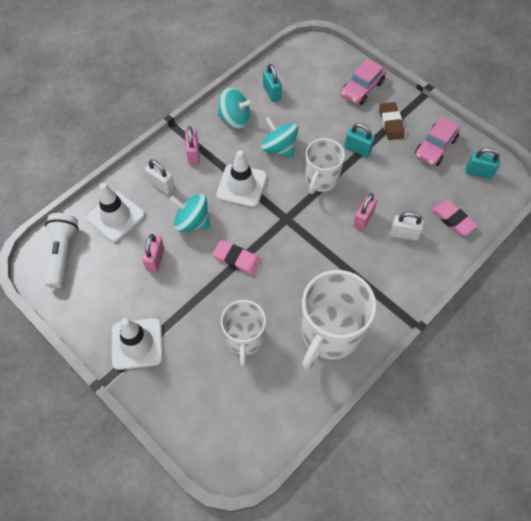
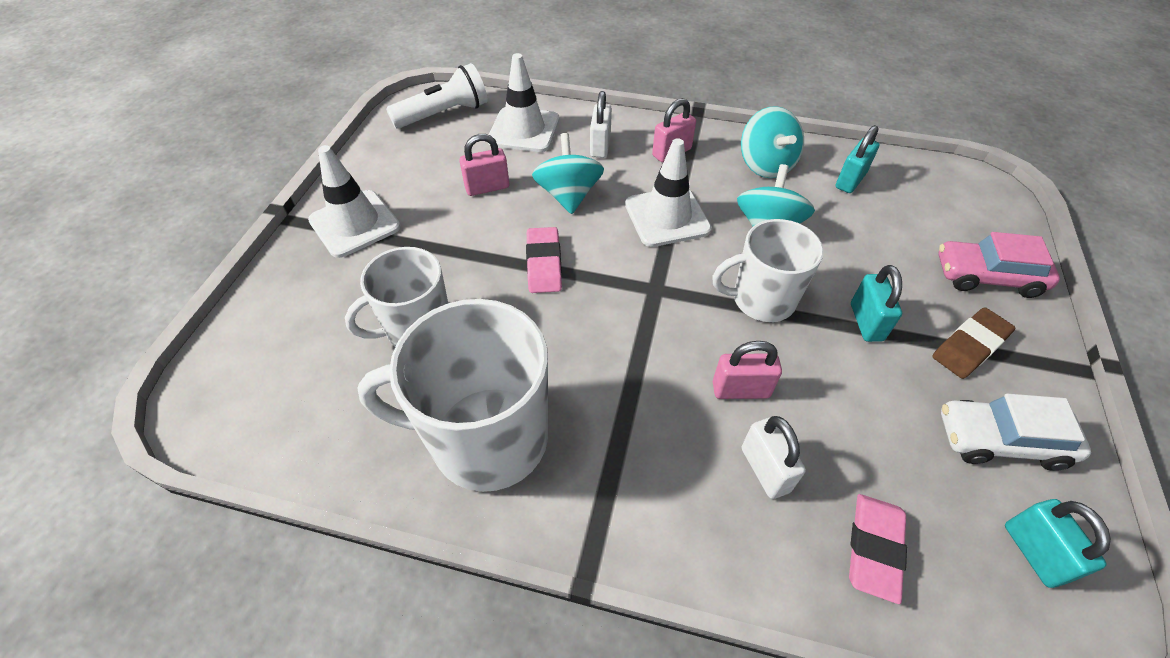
camera: 60 degrees right, 10 degrees down
pink car [415,117,460,166] -> white car [941,394,1091,471]

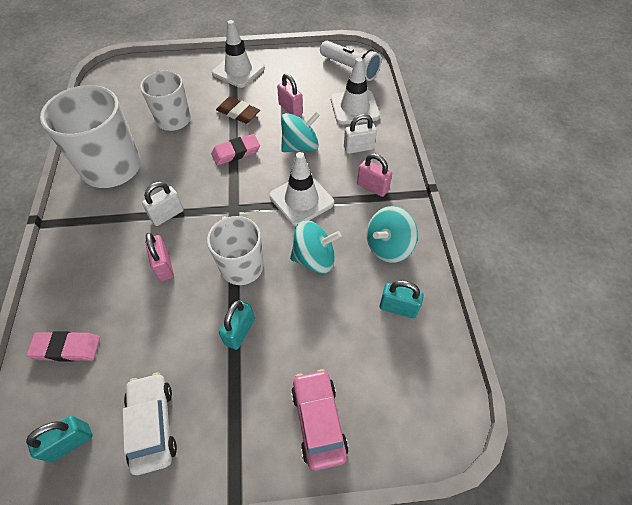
camera: 70 degrees right, 5 degrees up
white padlock [742,416,806,499] -> white padlock moved to [142,182,184,226]
turquoise padlock [851,265,902,342] -> turquoise padlock turned 45 degrees counterclockwise [219,300,255,350]
brown eraser [932,307,1015,379] -> brown eraser moved to [216,97,260,124]

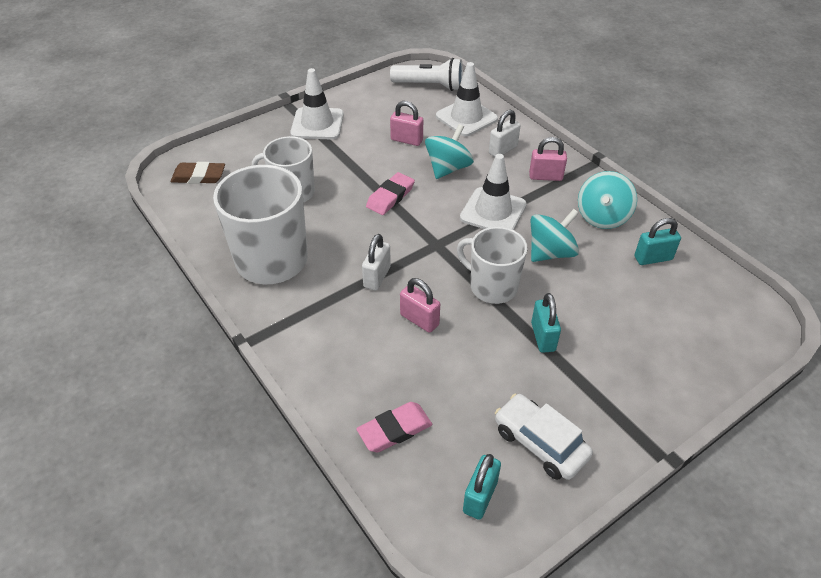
camera: 30 degrees left, 10 degrees down
brown eraser [216,97,260,124] -> brown eraser moved to [171,162,225,184]
pink car [291,369,349,471] -> none

